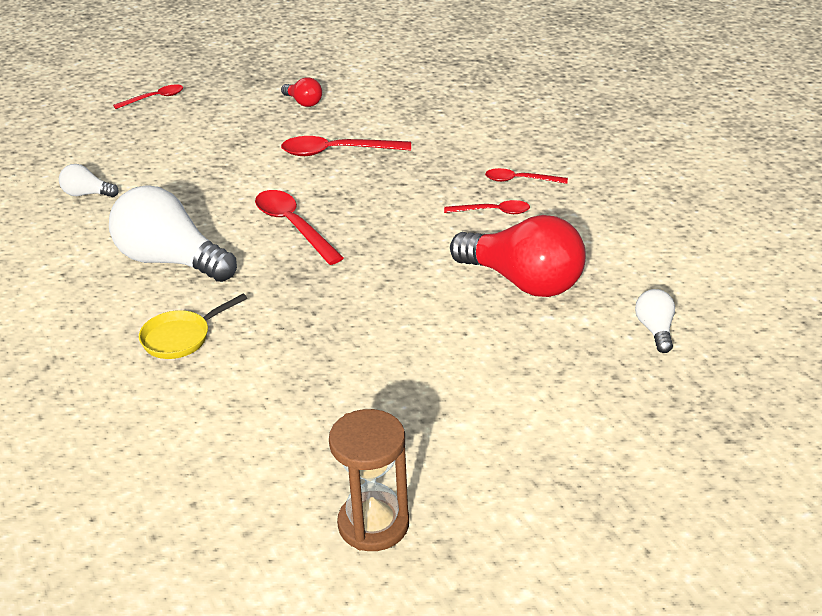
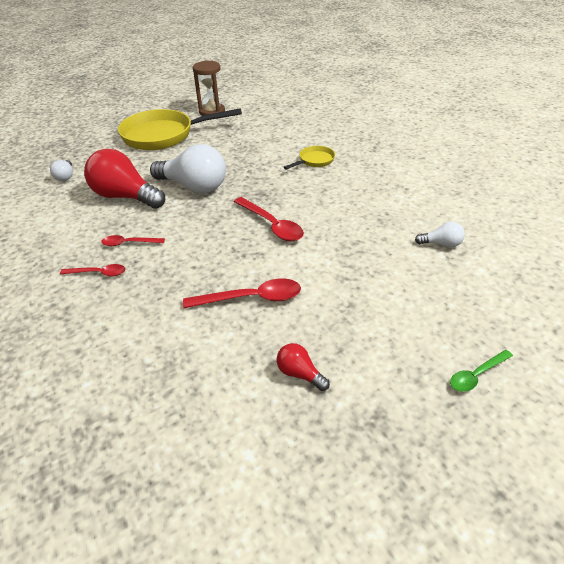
camera: 175 degrees right, 5 degrees up
white light bulb [109,185,237,282] -> white light bulb moved to [150,144,226,193]
red spoon [113,84,183,109] -> green spoon [450,350,513,392]
none -> yellow pan [118,108,242,150]

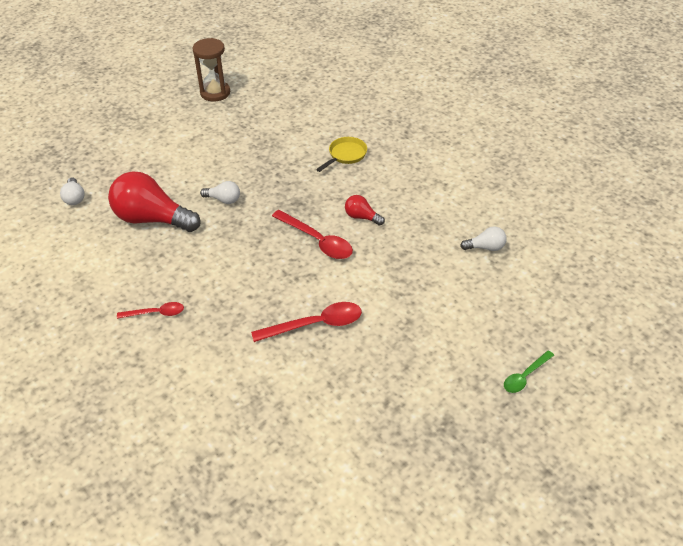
camera: 10 degrees left, 5 degrees up
red spoon [101,235,165,246] -> none
yellow pan [118,108,242,150] -> none
white light bulb [150,144,226,193] -> white light bulb [200,181,240,204], size x0.46
red light bulb [277,343,330,391] -> red light bulb moved to [345,195,385,226]

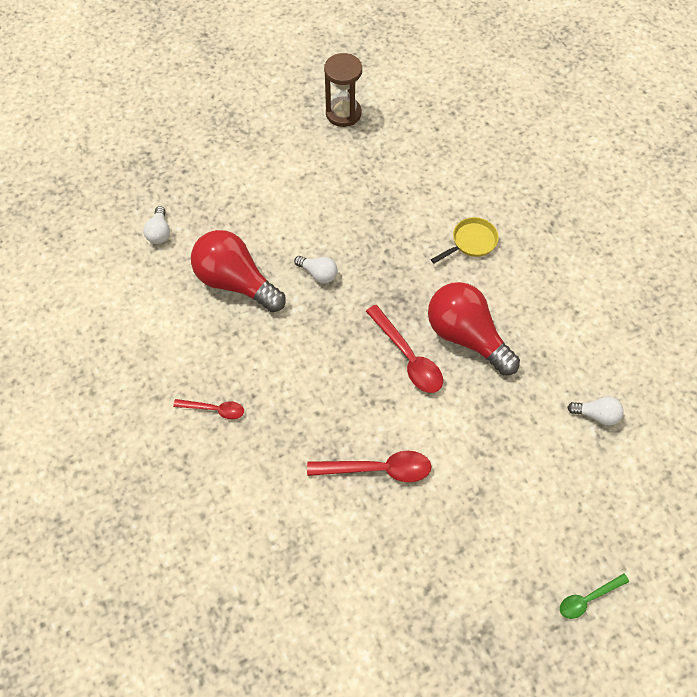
camera: 15 degrees right, 15 degrees up
red light bulb [345,195,385,226] -> red light bulb [428,282,520,375], size x2.16

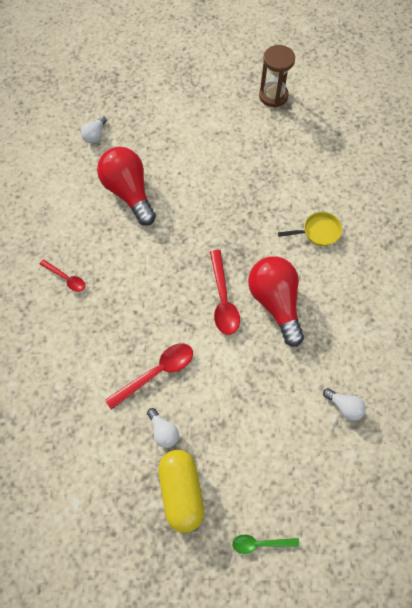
camera: 25 degrees right, 5 degrees up
white light bulb [294,256,338,283] -> white light bulb moved to [147,408,179,448]
red spoon [307,451,432,482] -> red spoon turned 60 degrees counterclockwise [105,343,193,410]
none -> yellow capsule [158,450,204,533]

